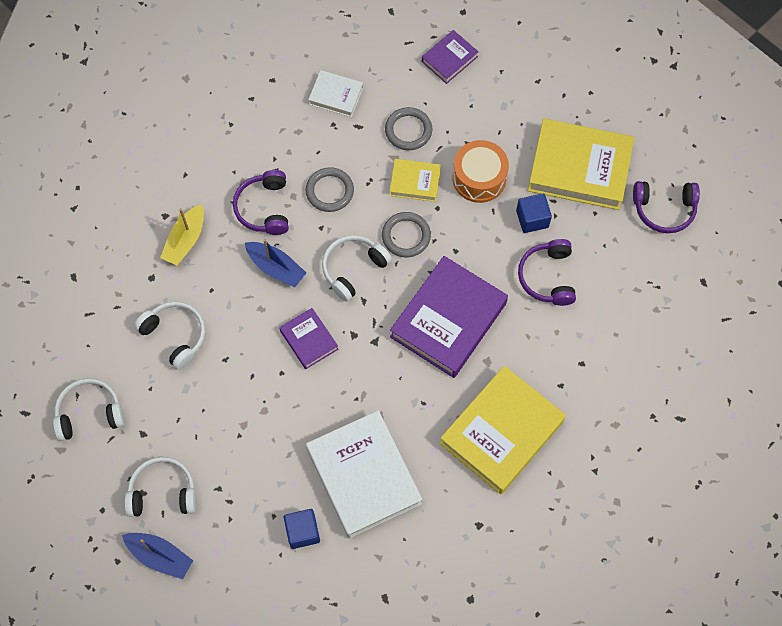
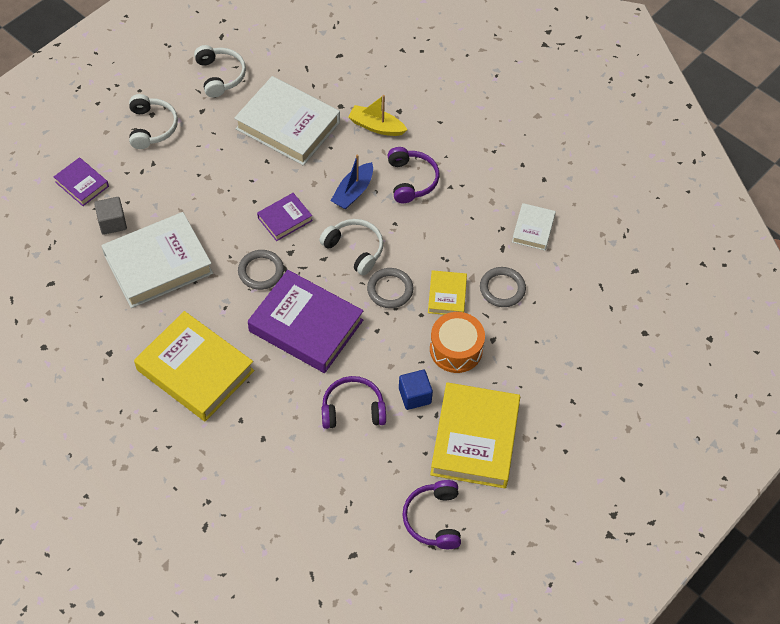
camera: 85 degrees right, 10 degrees down
blue boat [122,533,193,579] -> none
white headphones [134,301,205,370] -> white book [234,76,340,166]
purple headphones [233,170,289,235] -> purple headphones turned 90 degrees clockwise [387,147,439,203]
blue cube [284,509,320,549] -> grey cube [94,197,127,235]
grey ring [306,167,354,212] -> grey ring moved to [238,250,284,290]
purple book [422,30,479,84] -> purple book moved to [54,157,109,206]

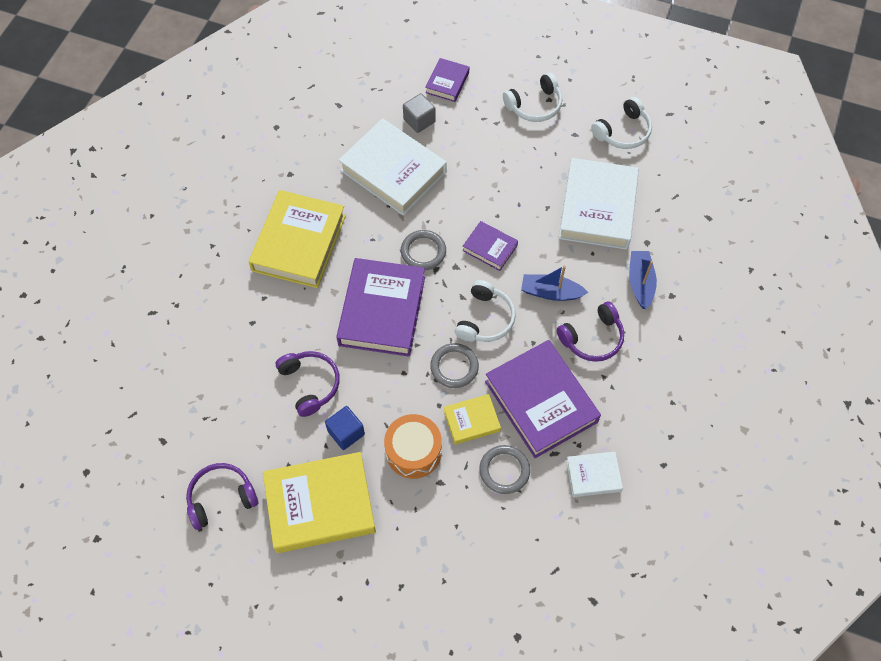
camera: 70 degrees right, 5 degrees up
yellow boat [348,95,407,136] -> blue boat [629,251,657,309]
none -> purple book [485,340,601,458]

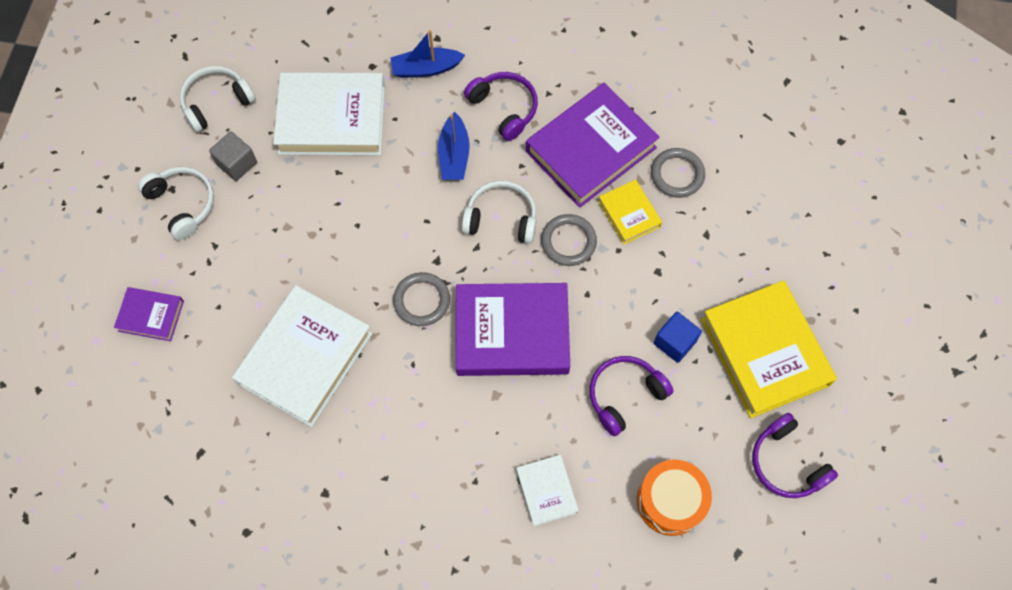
camera: 100 degrees left, 5 degrees up
yellow book [249,190,346,288] -> none
orange drum [384,414,442,479] -> orange drum moved to [637,460,712,536]
grey cube [403,93,435,133] -> grey cube moved to [209,131,257,181]
purple book [462,221,518,271] -> none
white book [566,451,623,497] -> white book moved to [516,455,579,526]
white headphones [591,97,652,149] -> white headphones turned 75 degrees counterclockwise [180,66,256,132]

